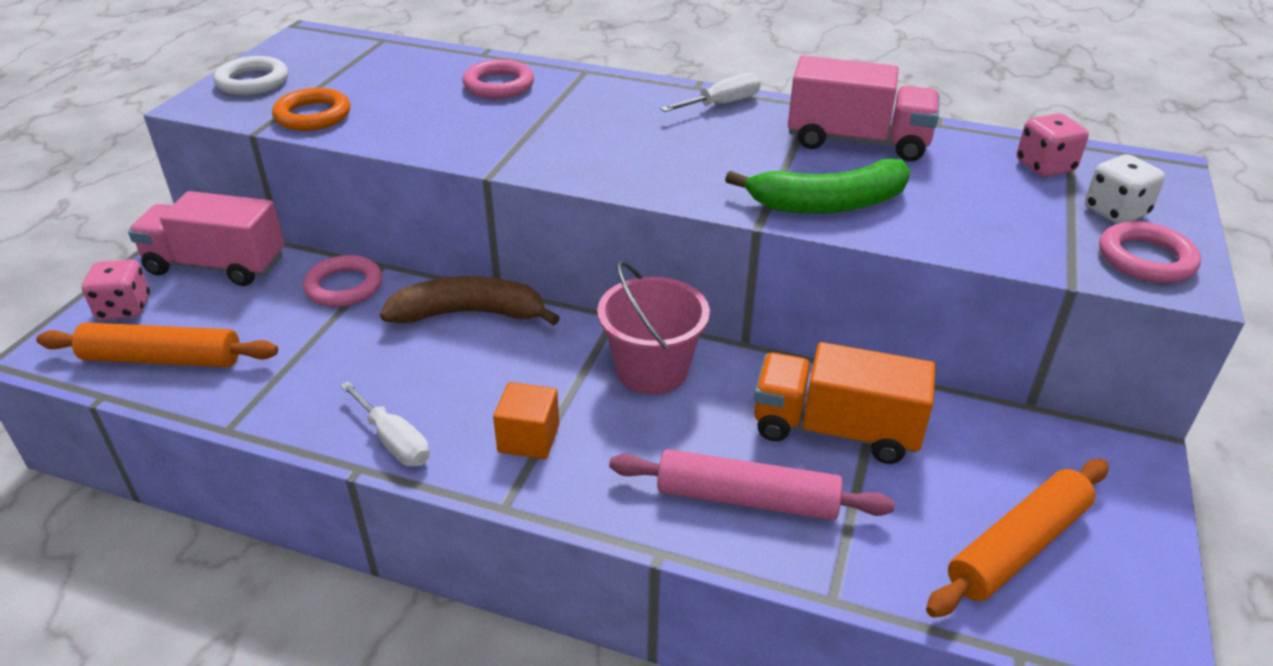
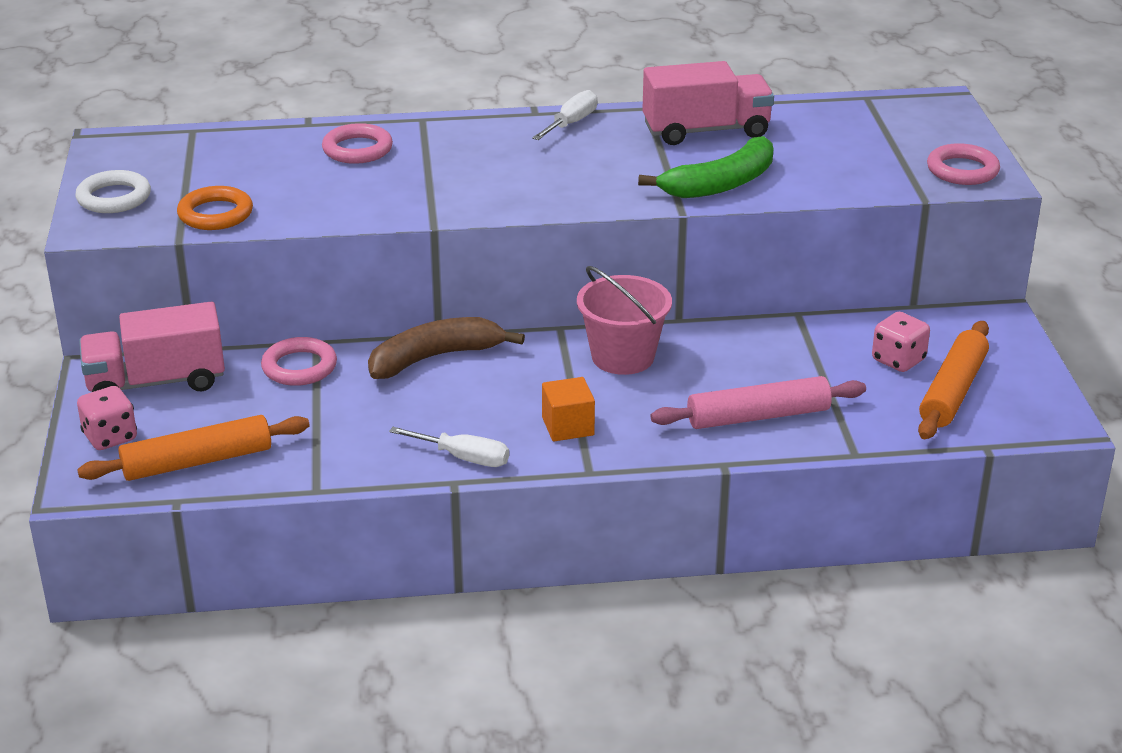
camera: 25 degrees left, 5 degrees down
orange truck [754,342,935,464] -> none
pink dice [1017,113,1089,177] -> pink dice moved to [872,312,930,372]
white dice [1085,154,1165,224] -> none

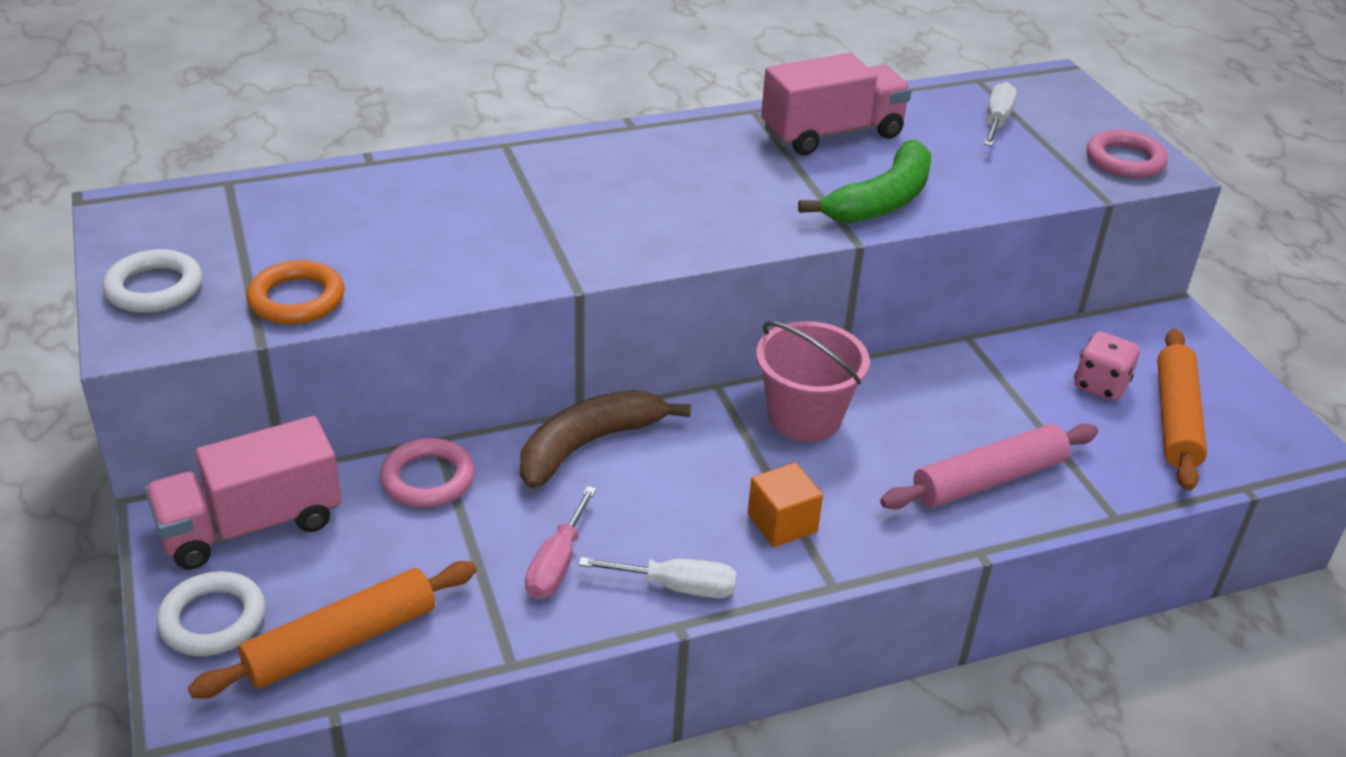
camera: 15 degrees left, 5 degrees up
pink dice [77,386,137,450] -> white ring [157,571,266,656]
pink ring [322,123,393,164] -> none
white screwdriver [532,90,597,140] -> white screwdriver moved to [984,82,1017,146]
none -> pink screwdriver [525,486,597,599]

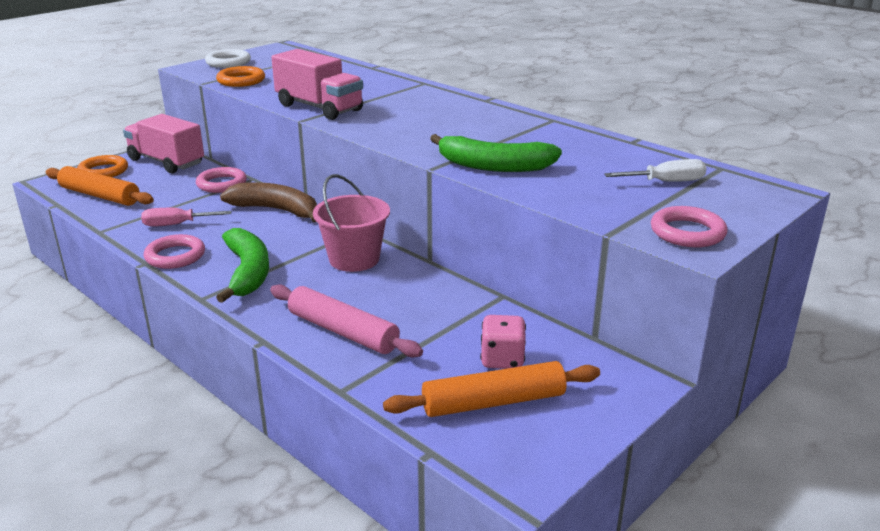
camera: 65 degrees right, 10 degrees down
white ring [157,571,266,656] -> orange ring [77,155,128,177]
white screwdriver [579,557,737,598] -> pink ring [144,234,205,269]
orange cube [748,463,823,547] -> green banana [216,228,269,303]
pink truck [761,53,912,155] -> pink truck moved to [271,49,363,120]

